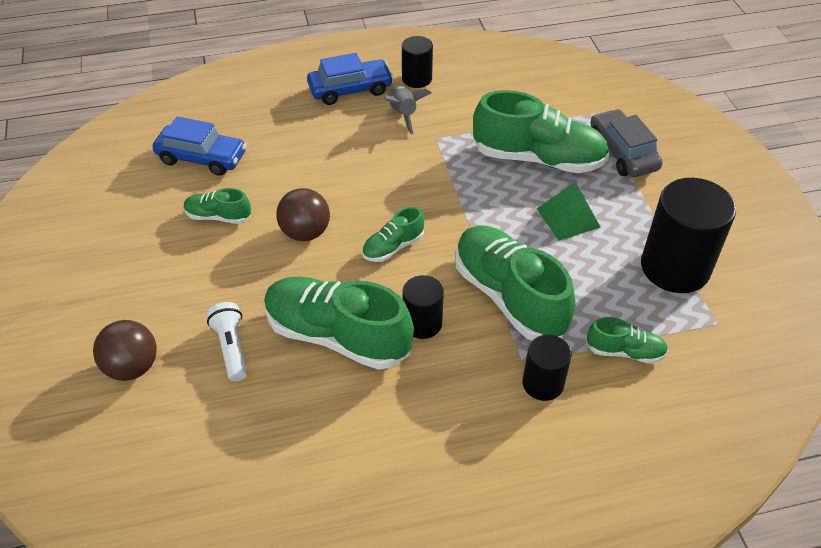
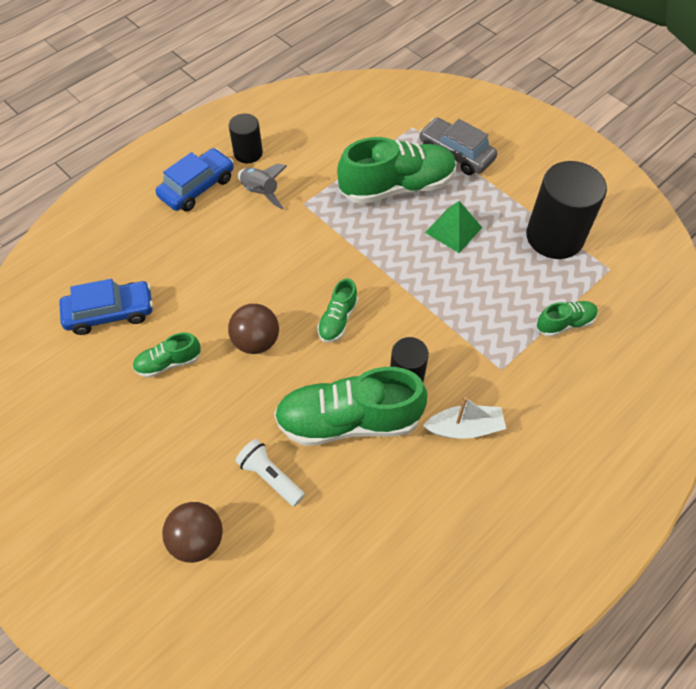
camera: 30 degrees left, 10 degrees up
green shoe [455,225,576,340] -> none
black cylinder [522,335,572,401] -> none
none -> white boat [423,397,506,439]

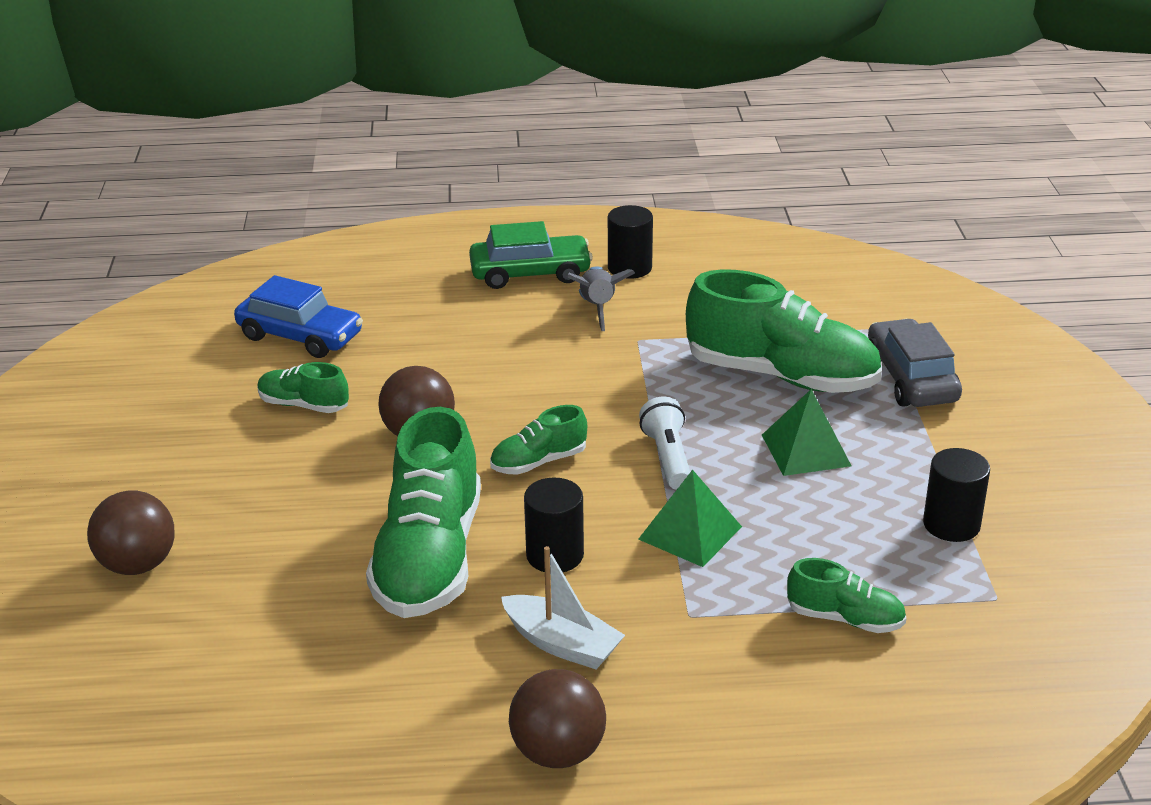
camera: 40 degrees right, 25 degrees down
blue car [156,148,234,211] -> green car [469,221,593,289]
white flashlight [235,439,305,506] -> white flashlight moved to [639,397,690,490]
green shoe [274,367,428,446] -> green shoe turned 120 degrees counterclockwise [366,407,481,618]
black cylinder [526,161,607,259] -> black cylinder [923,448,990,542], size x0.54
none -> brown ball [509,669,606,768]
none -> green pyramid [638,470,742,567]

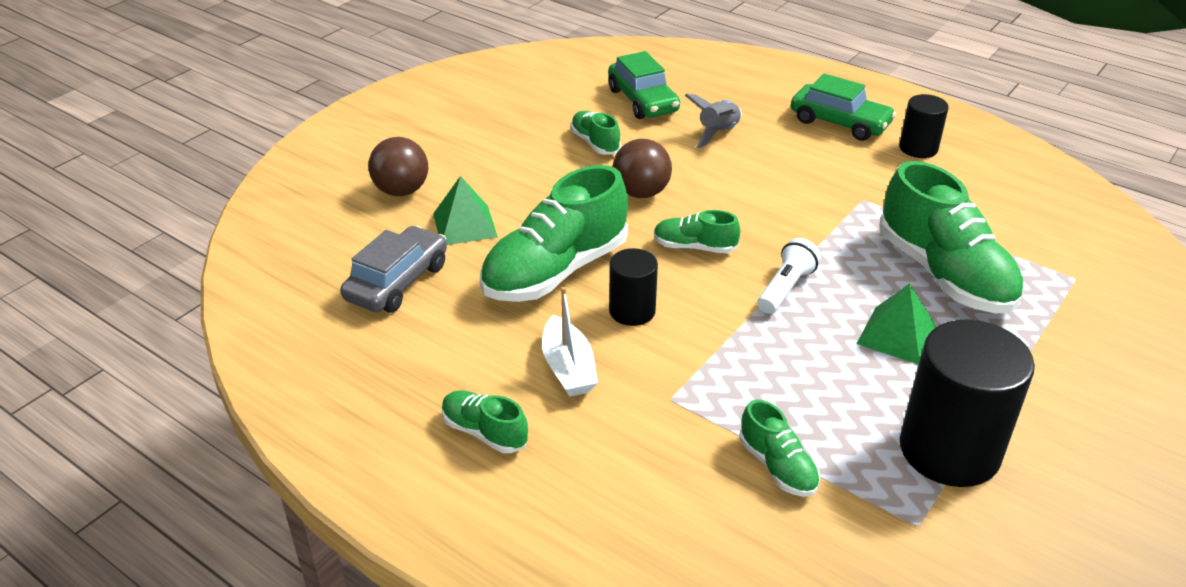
camera: 40 degrees right, 5 degrees up
blue car [234,275,363,358] -> green car [608,51,680,119]
brown ball [509,669,606,768] -> green shoe [442,390,528,453]
grey rocket [567,267,635,331] -> grey rocket moved to [685,94,742,148]
green pyramid [638,470,742,567] -> green pyramid moved to [433,176,498,245]
grey car [868,319,962,407] -> grey car moved to [341,226,447,313]
black cylinder [923,448,990,542] -> black cylinder [900,320,1035,487], size x1.85

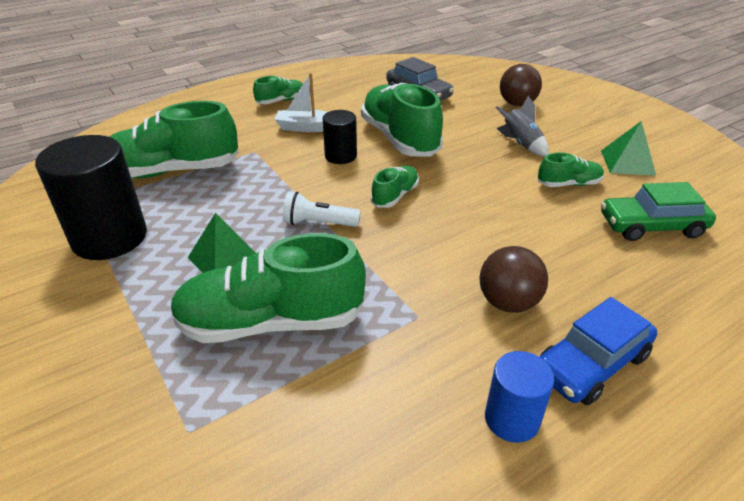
camera: 110 degrees right, 0 degrees up
green pyramid [433,176,498,245] -> green pyramid moved to [601,121,656,176]
brown ball [613,139,672,198] -> brown ball moved to [480,246,548,313]
grey rocket [685,94,742,148] -> grey rocket moved to [496,95,549,156]
green shoe [740,399,820,497] -> green shoe [109,101,239,178], size x2.05
white flashlight [758,238,821,314] -> white flashlight turned 135 degrees clockwise [283,192,361,227]
green car [791,74,896,141] -> blue car [539,297,657,405]
black cylinder [899,94,949,158] -> blue cylinder [485,351,554,443]

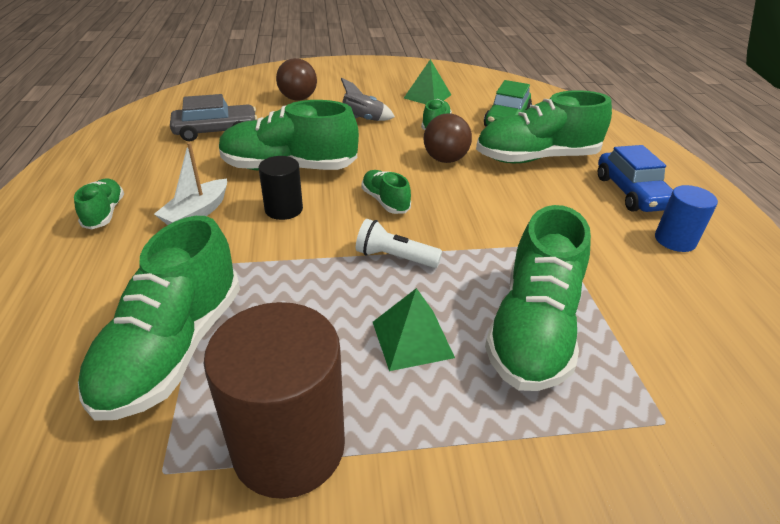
camera: 65 degrees left, 0 degrees up
black cylinder [35,135,147,260] -> brown cylinder [204,302,345,499]
white flashlight [283,192,361,227] -> white flashlight turned 75 degrees clockwise [356,219,442,268]
brown ball [480,246,548,313] -> brown ball moved to [424,113,472,163]
none -> green shoe [476,90,612,163]

